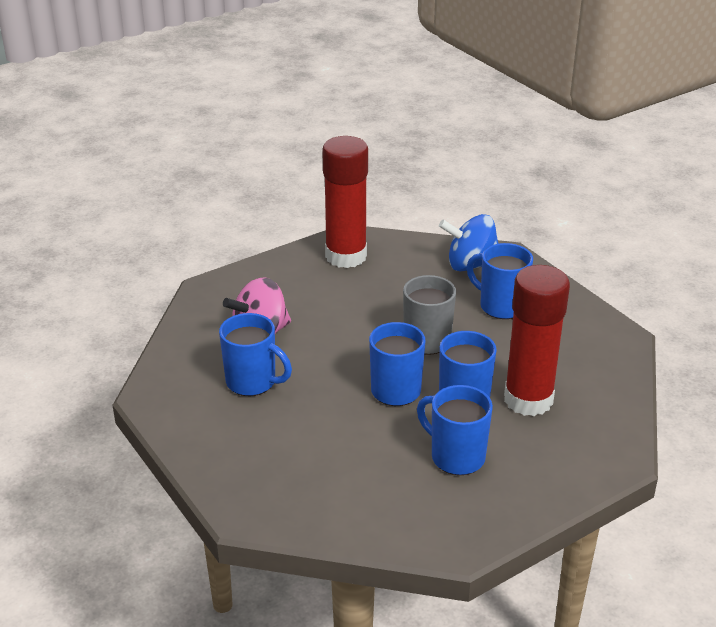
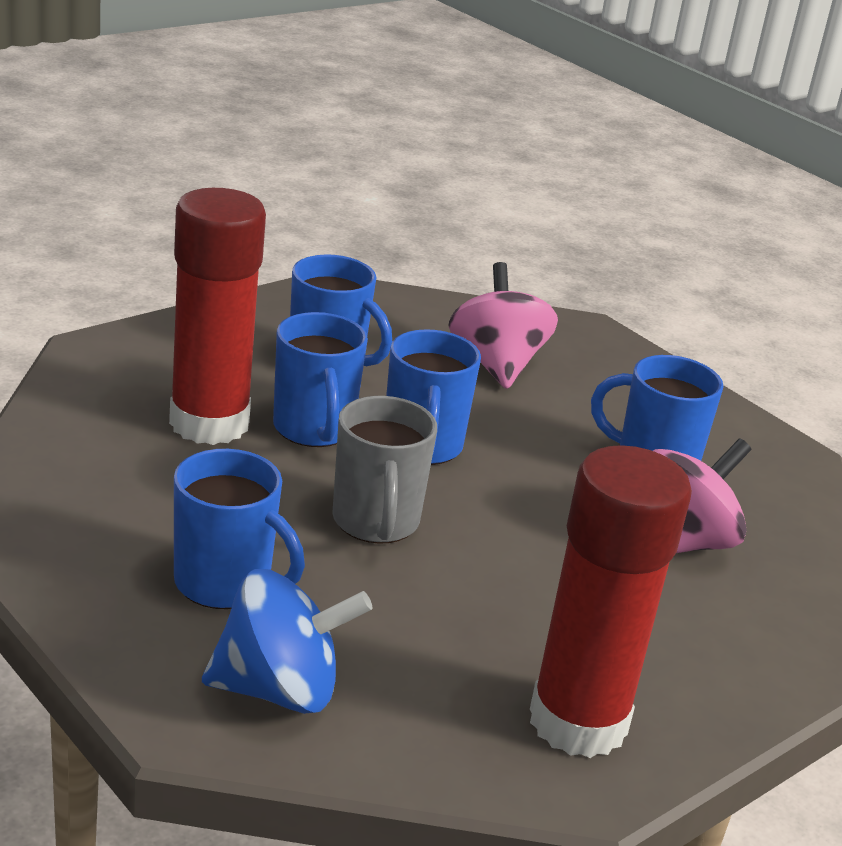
camera: 170 degrees right, 5 degrees down
none -> pink spinning top [448,262,558,389]

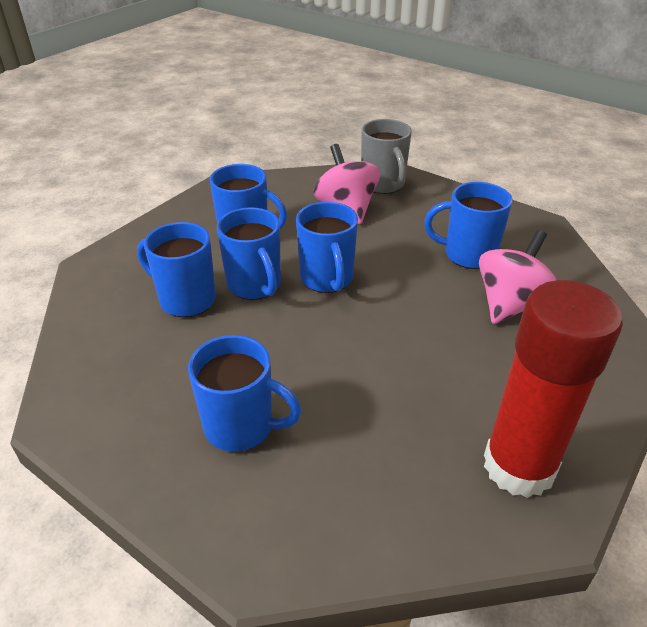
camera: 10 degrees left, 10 degrees up
red glue stick [169,188,266,445] -> blue mug [137,222,216,317]
blue spinning top [202,569,373,714] -> none
grey mug [332,396,437,544] -> grey mug moved to [361,119,412,194]

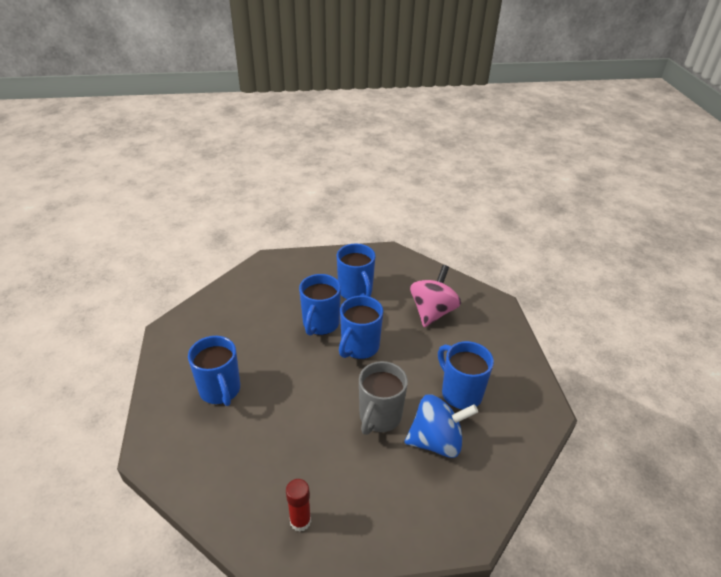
camera: 45 degrees right, 0 degrees up
blue mug [137,222,216,317] -> none
grey mug [361,119,412,194] -> grey mug moved to [359,361,408,435]
pink spinning top [479,230,557,324] -> blue spinning top [405,395,478,458]
red glue stick [484,280,623,498] -> red glue stick [286,479,311,532], size x0.44

